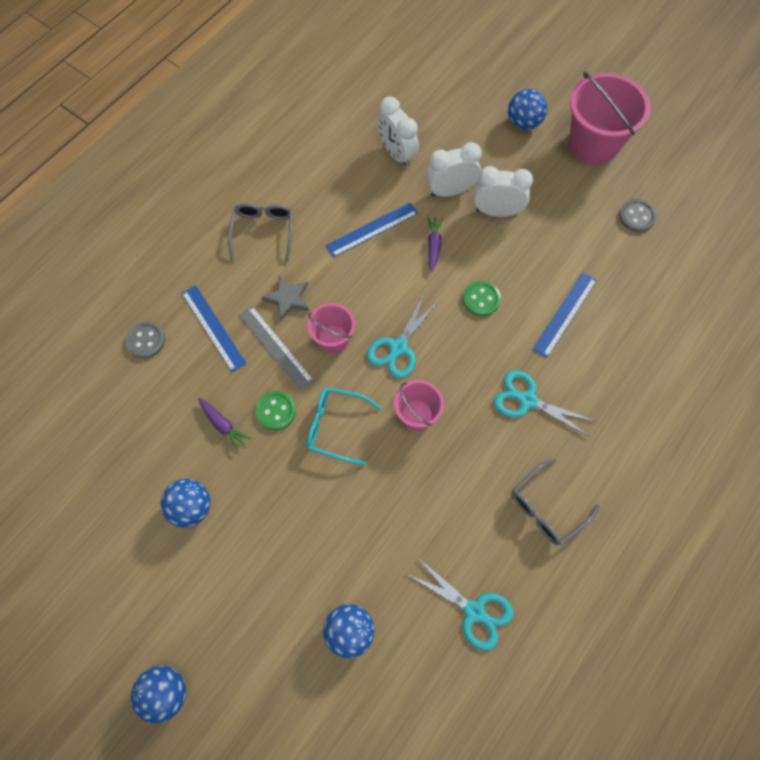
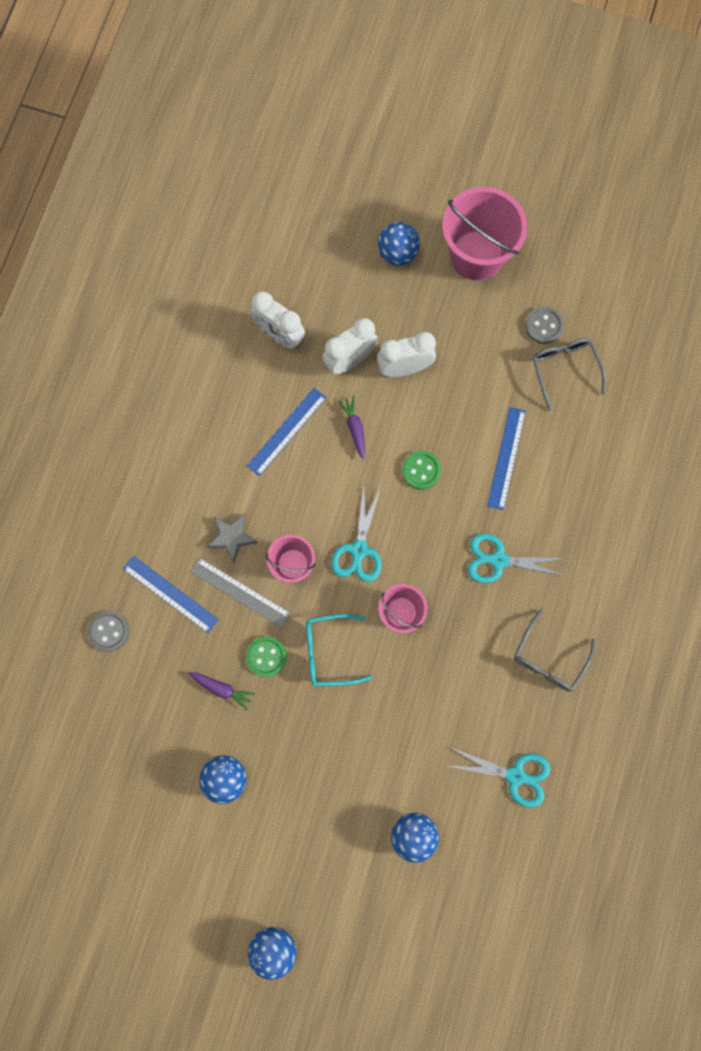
camera: 20 degrees left, 10 degrees up
grey glasses [228,203,293,263] -> grey glasses moved to [532,338,606,411]

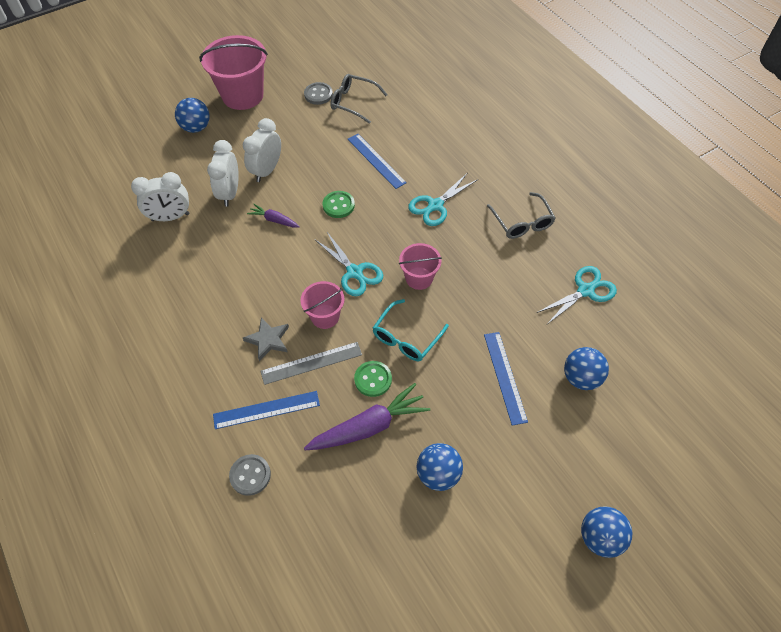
camera: 50 degrees left, 20 degrees down
purple carrot [188,672,255,710] -> purple carrot [304,383,430,450], size x1.92
blue ruler [247,388,327,476] -> blue ruler moved to [484,332,528,426]

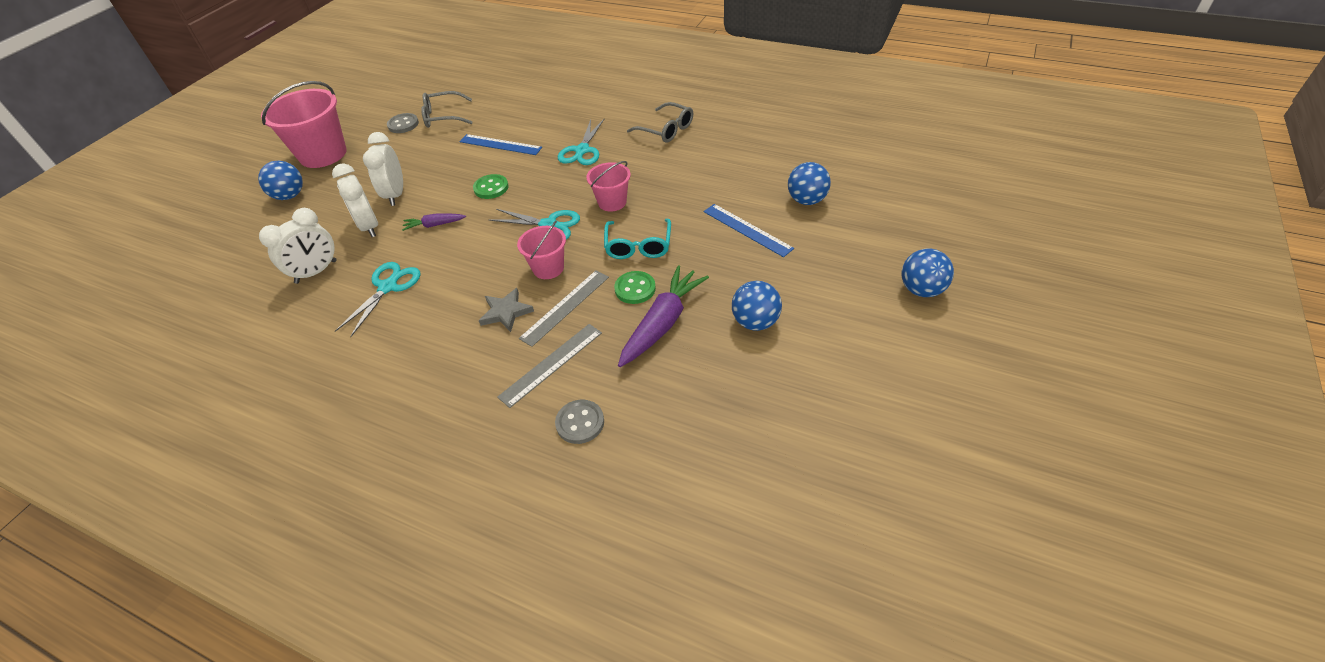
camera: 30 degrees left, 10 degrees down
blue ruler [213,391,320,429] -> grey ruler [497,324,602,408]
turquoise scissors [536,266,617,324] -> turquoise scissors moved to [335,262,421,337]

